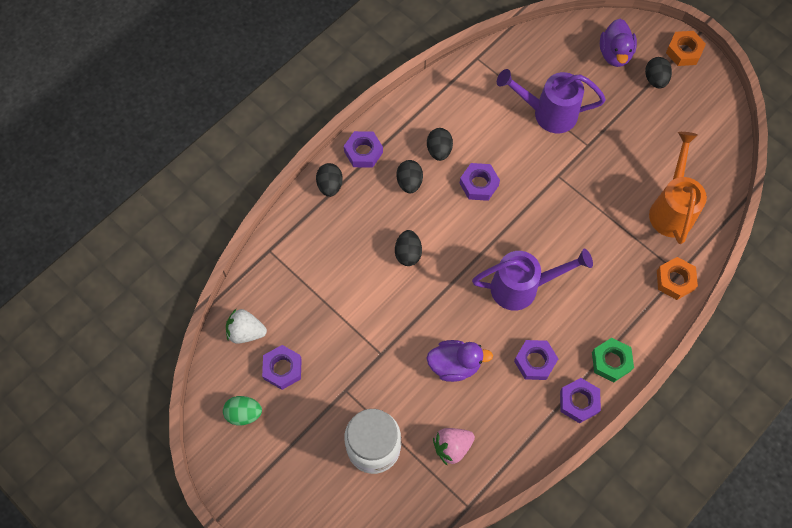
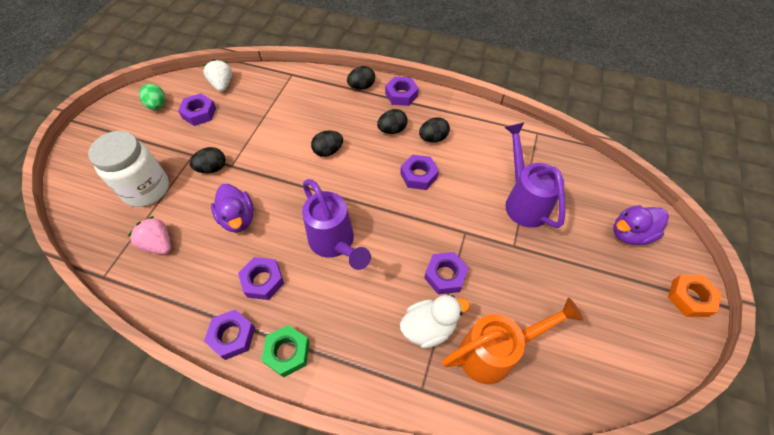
camera: 65 degrees right, 10 degrees down
black egg [645,57,672,89] -> black egg moved to [190,147,225,173]
orange nut [657,257,698,300] -> none
none -> white duck [400,295,470,348]
none -> purple nut [424,252,469,295]

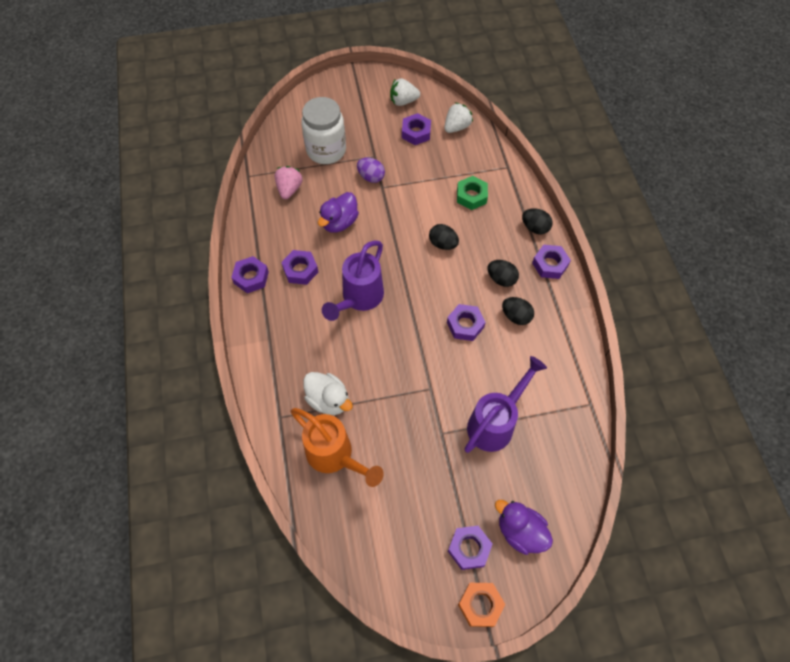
camera: 60 degrees right, 5 degrees up
green egg [139,84,165,110] -> white strawberry [390,78,420,106]
black egg [190,147,225,173] -> purple egg [357,157,385,183]
green nut [261,325,310,377] -> green nut moved to [457,176,488,210]
purple nut [424,252,469,295] -> purple nut moved to [448,526,493,570]

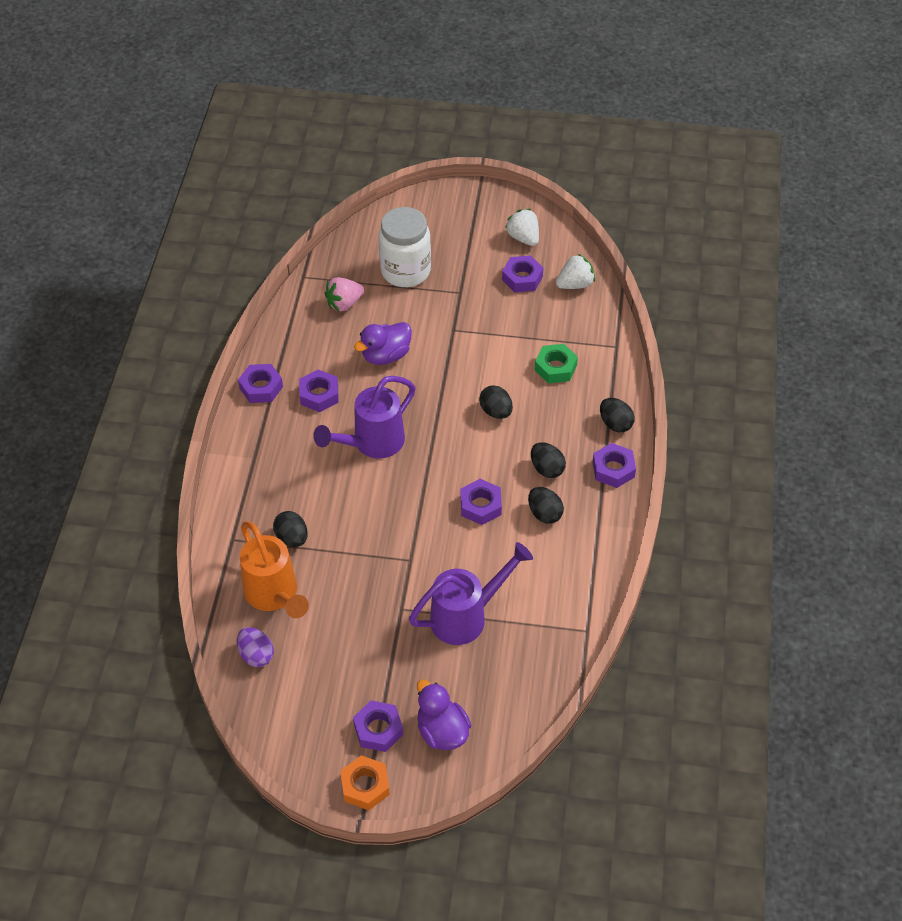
camera: 20 degrees right, 10 degrees down
pink strawberry [274,166,303,199] -> pink strawberry turned 150 degrees counterclockwise [324,277,364,311]
white duck [303,372,353,415] -> black egg [273,511,308,547]
purple egg [357,157,385,183] -> purple egg moved to [237,627,274,667]
white strawberry [390,78,420,106] -> white strawberry turned 45 degrees clockwise [505,209,539,246]

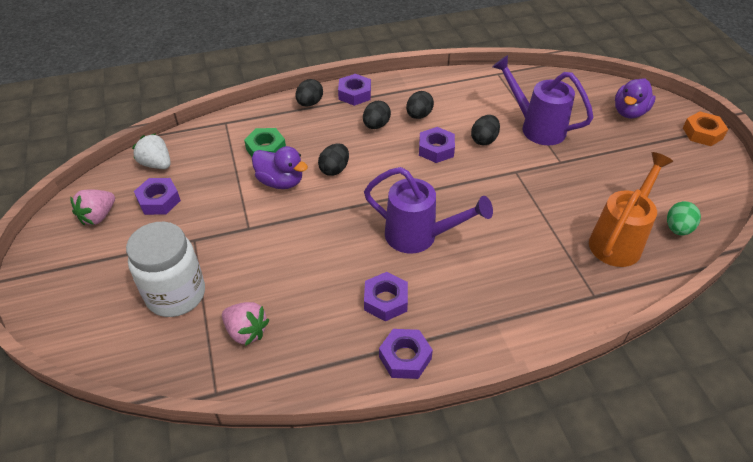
camera: 115 degrees left, 5 degrees down
purple egg [237,627,274,667] -> green egg [667,201,701,235]
black egg [273,511,308,547] -> black egg moved to [471,115,500,145]
purple nut [353,700,403,752] -> none
purple duck [354,322,412,365] -> purple duck moved to [252,146,308,189]
white strawberry [505,209,539,246] -> pink strawberry [70,190,115,225]

